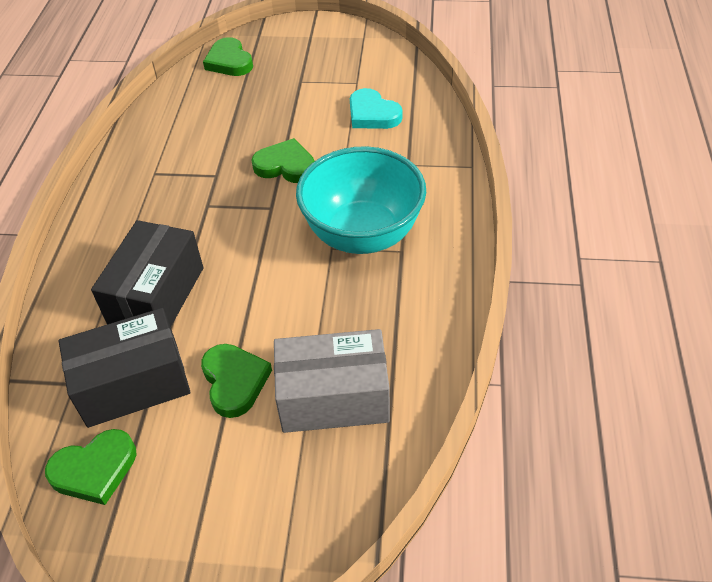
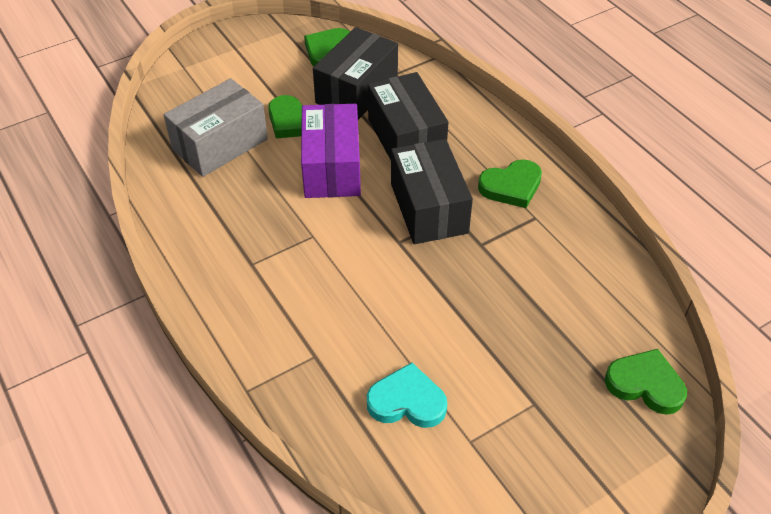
camera: 140 degrees right, 0 degrees up
green heart [251,138,314,183] -> green heart moved to [478,159,542,208]
turquoise bowl [296,146,426,254] -> none
none -> purple box [301,104,361,198]
none -> black box [391,139,473,244]

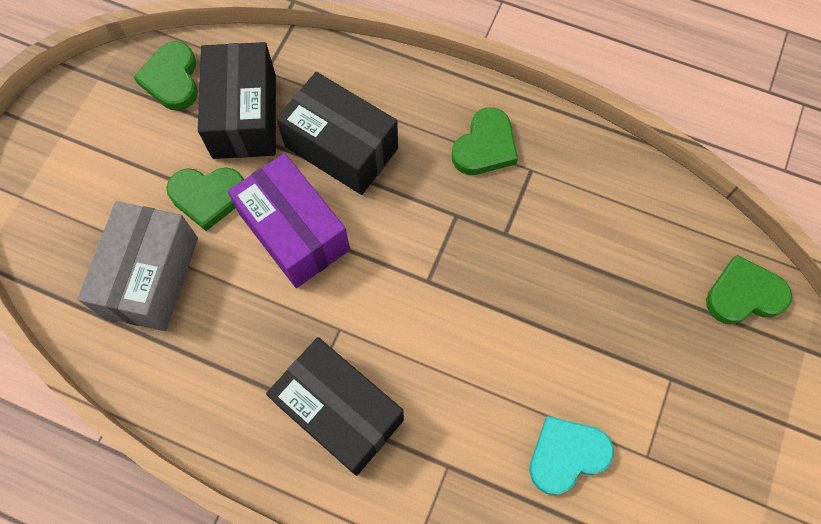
camera: 35 degrees left, 20 degrees up
black box [391,139,473,244] -> black box moved to [266,337,404,476]

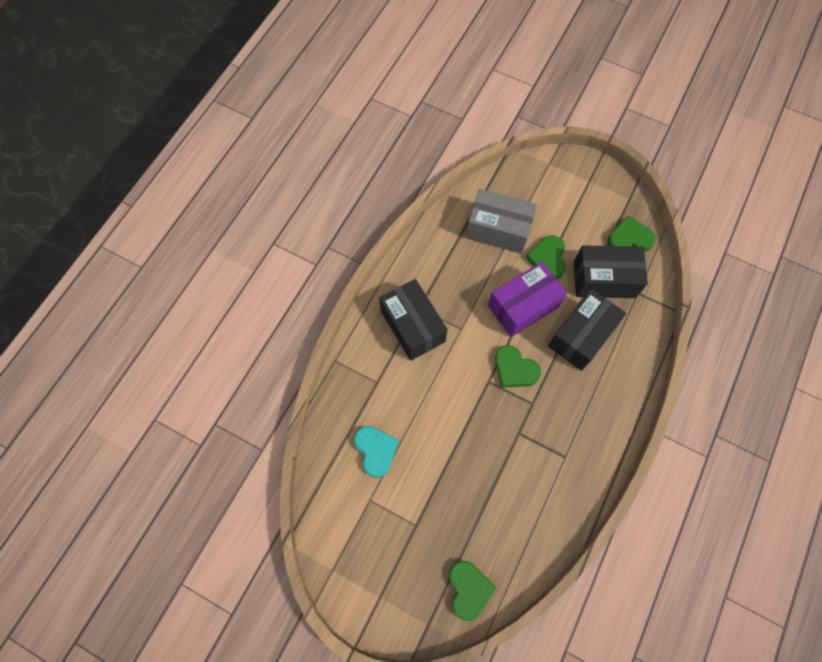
camera: 95 degrees right, 0 degrees up
black box [266,337,404,476] -> black box turned 75 degrees counterclockwise [379,279,448,361]
green heart [452,107,518,175] -> green heart moved to [495,345,541,388]

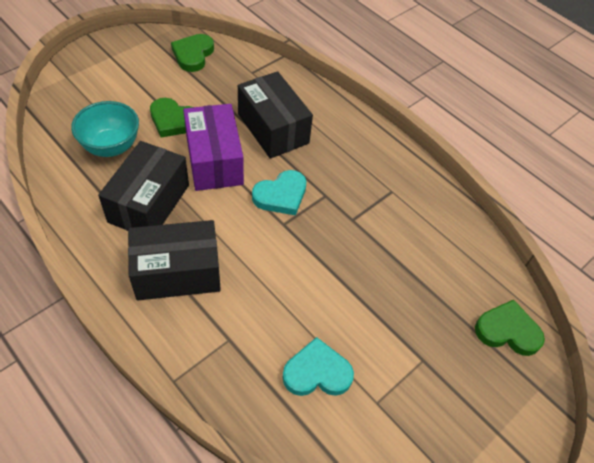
camera: 75 degrees left, 15 degrees down
grey box [466,189,537,254] -> turquoise bowl [71,101,139,157]
green heart [495,345,541,388] -> turquoise heart [252,170,306,215]
black box [574,245,648,298] -> black box moved to [98,141,189,231]

